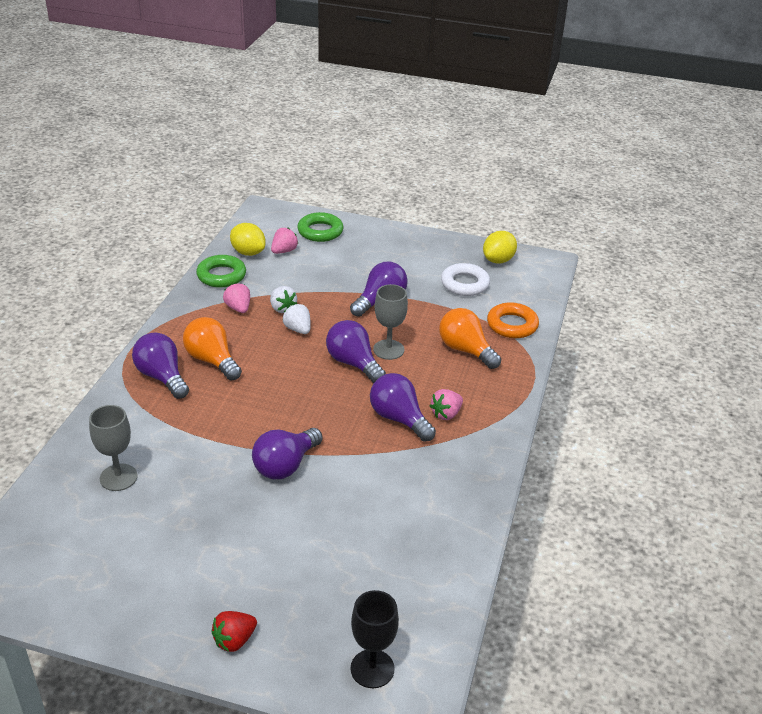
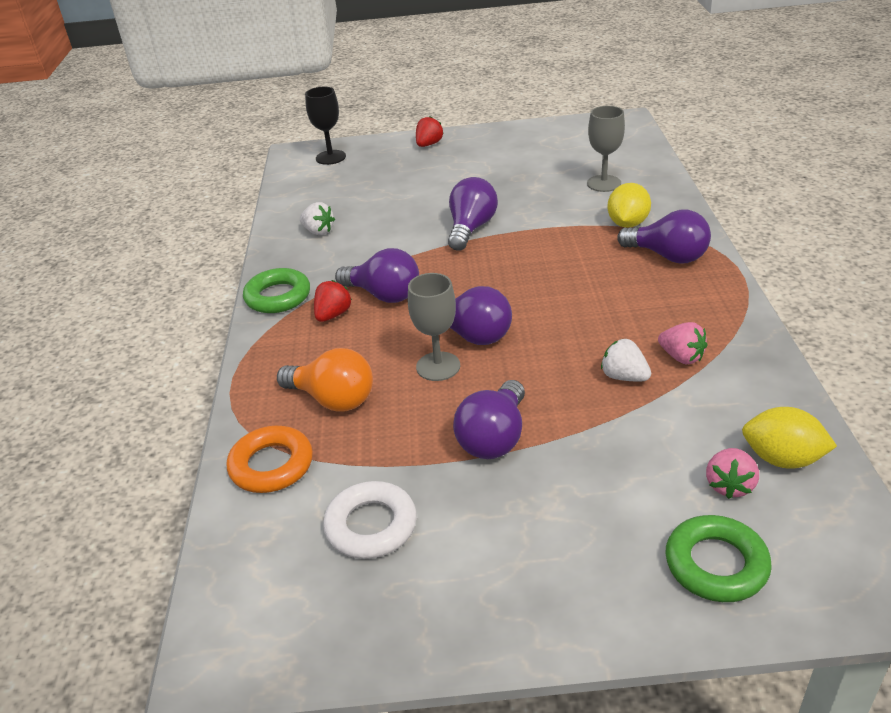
camera: 165 degrees right, 0 degrees up
orange light bulb [183,317,242,380] -> none
green ring [196,255,246,288] -> green ring moved to [243,268,310,313]
white strawberry [283,304,311,334] -> white strawberry moved to [300,202,335,235]
pink strawberry [430,389,463,420] -> red strawberry [314,280,352,322]
yellow lemon [483,231,517,263] -> yellow lemon moved to [607,183,651,228]

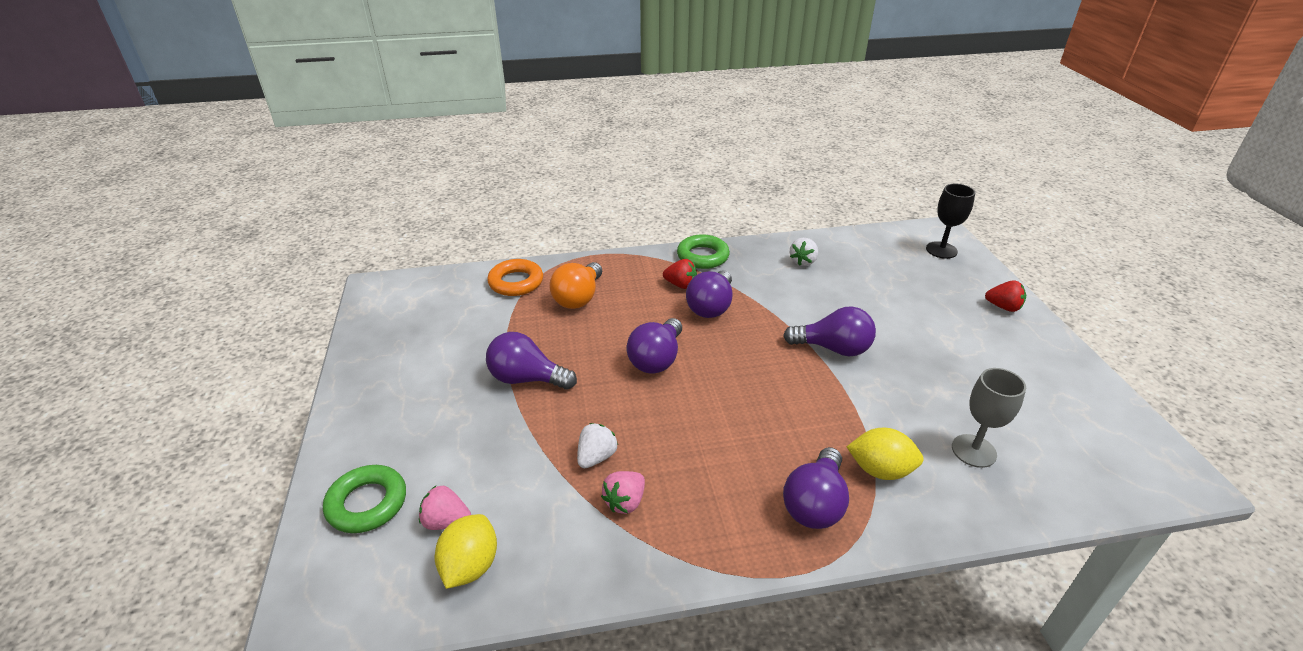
camera: 80 degrees right, 0 degrees up
white ring [323,481,417,559] -> none
grey goblet [408,273,460,381] -> none

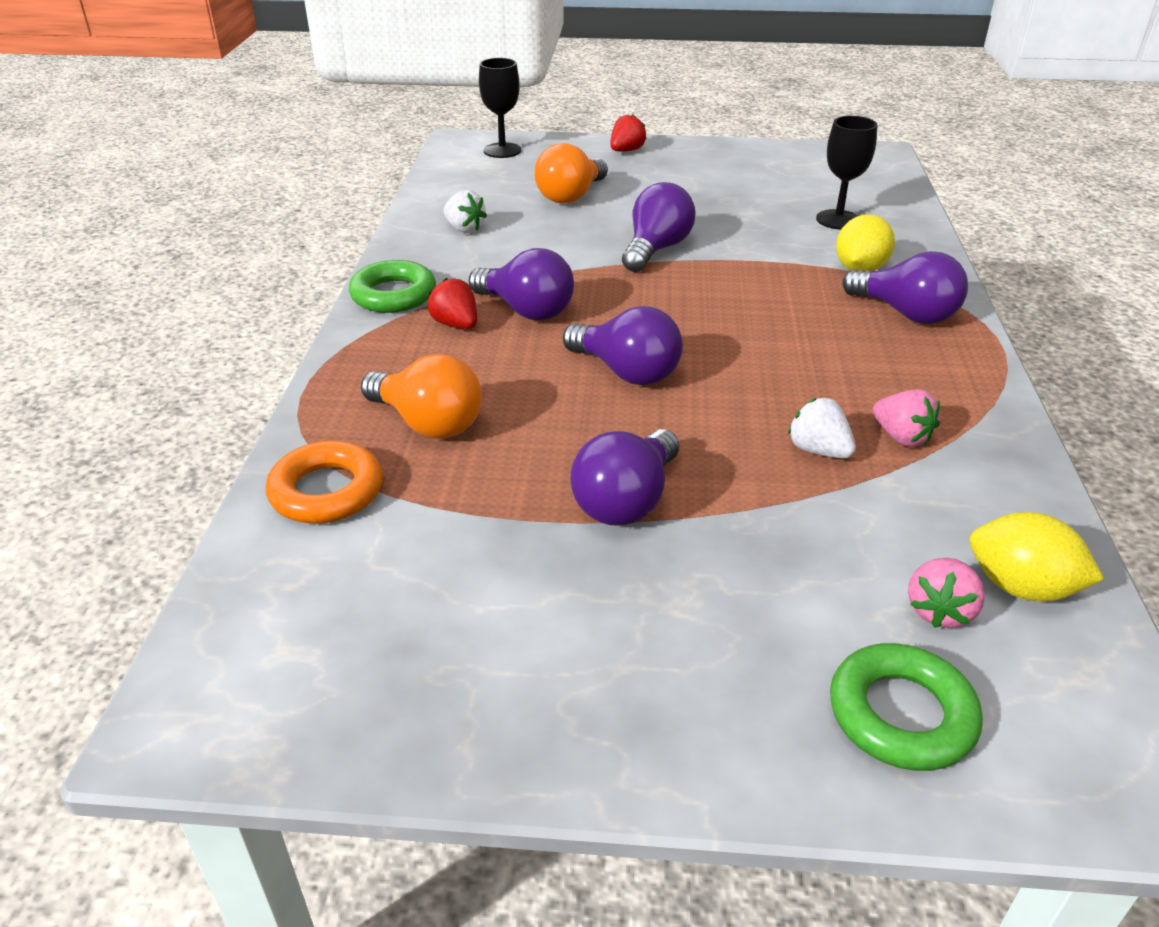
camera: 75 degrees left, 0 degrees up
red strawberry [663,259,697,289] -> red strawberry turned 75 degrees counterclockwise [428,278,477,329]
grey goblet [952,368,1026,468] -> black goblet [816,116,877,229]
none -> orange light bulb [535,143,608,204]

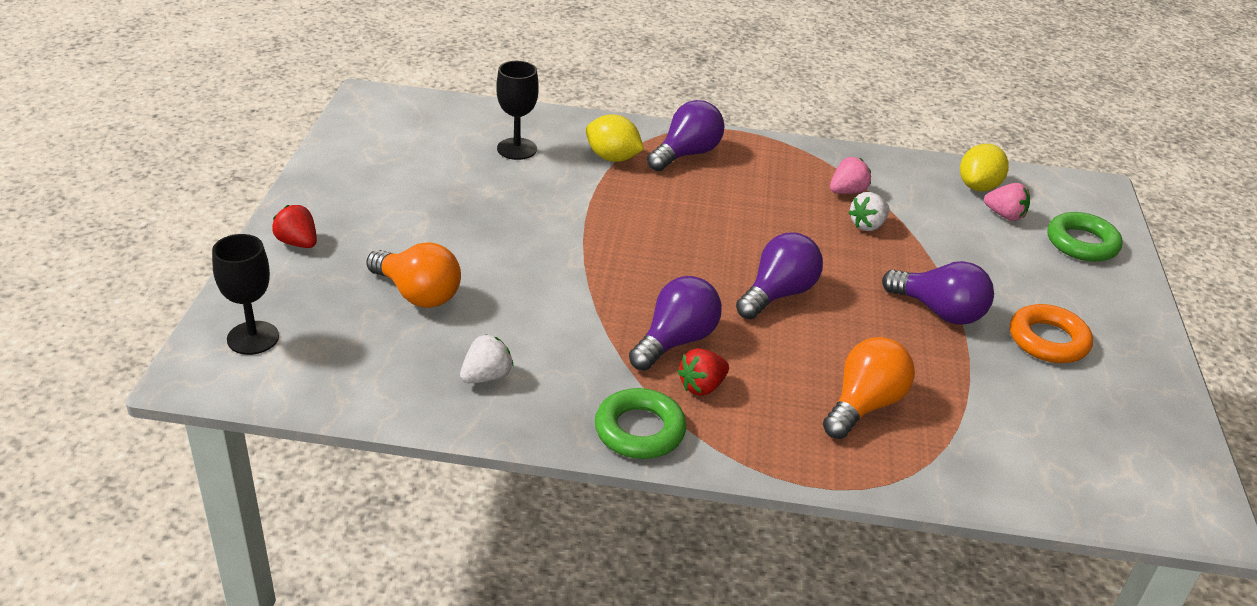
camera: 90 degrees left, 0 degrees up
orange ring [266,441,383,524] -> orange ring moved to [1010,304,1093,363]
purple light bulb [622,182,696,272] -> none

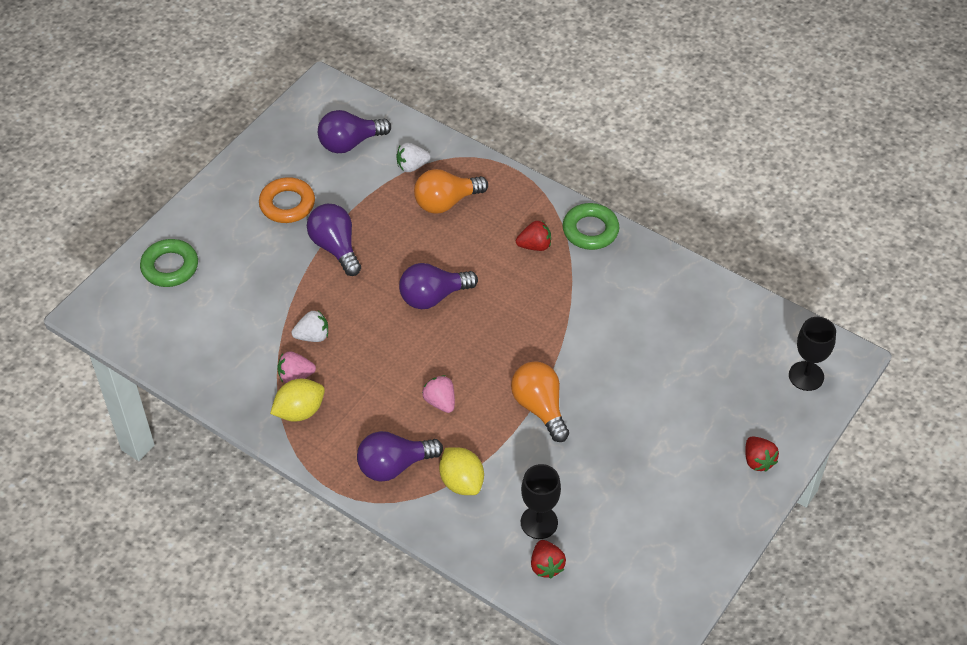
camera: 150 degrees left, 15 degrees up
orange light bulb [366,242,461,308] -> orange light bulb moved to [511,361,569,442]
white strawberry [460,334,513,383] -> white strawberry moved to [396,143,431,172]
purple light bulb [629,276,722,371] -> purple light bulb moved to [318,110,391,153]
yellow lemon [960,144,1009,191] -> yellow lemon moved to [270,379,325,422]
pink strawberry [984,183,1030,221] -> pink strawberry moved to [422,375,455,413]
none -> red strawberry [531,540,566,578]

